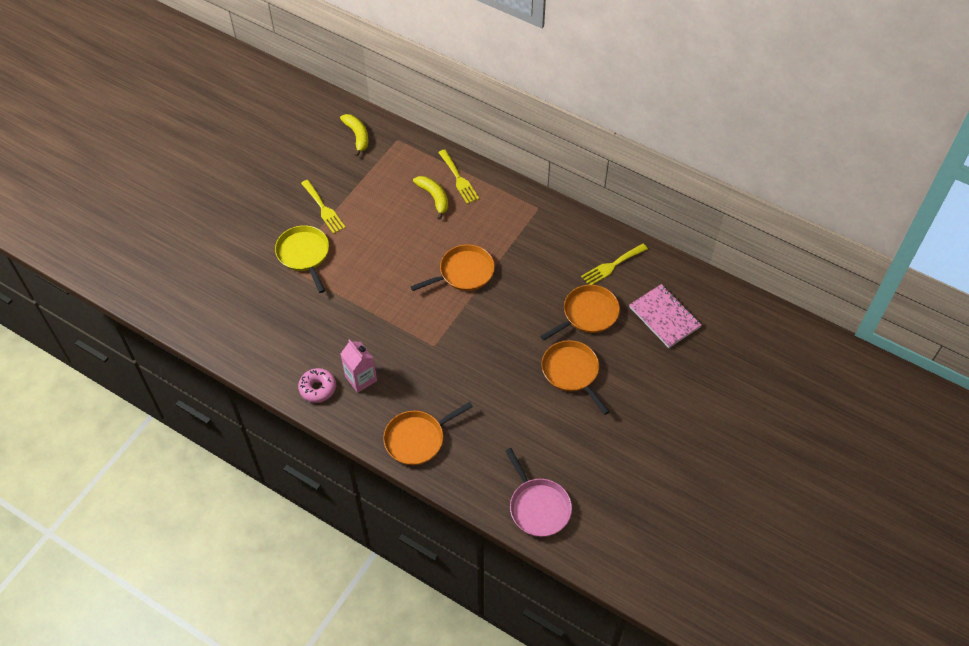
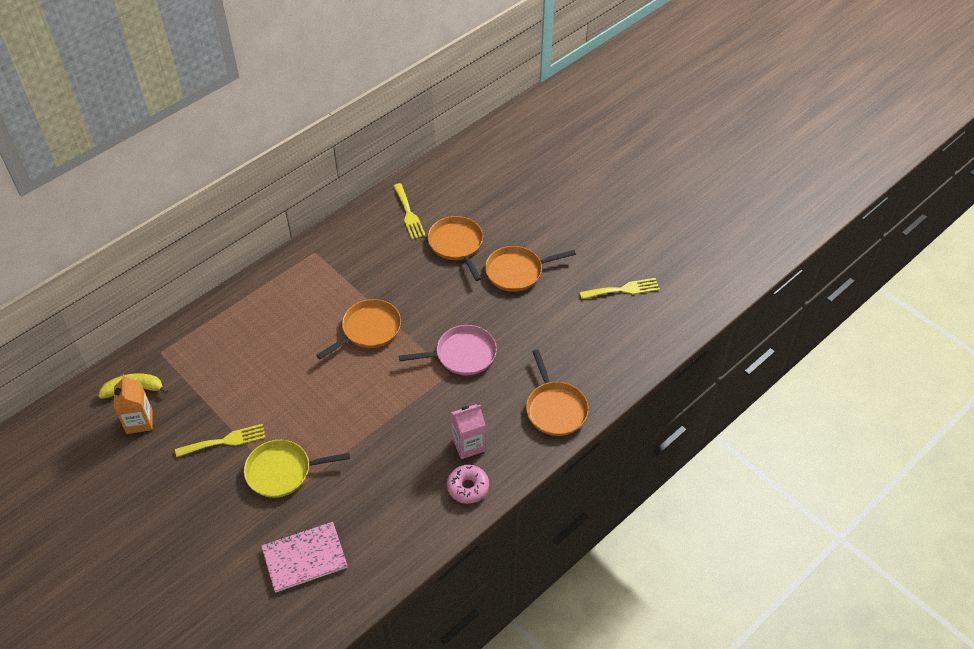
camera: 75 degrees left, 5 degrees down
orange pan [410,244,495,291] -> orange pan turned 60 degrees clockwise [316,299,401,359]
yellow banana [413,176,448,220] -> none
yellow fork [438,149,479,204] -> yellow fork moved to [579,278,660,299]
pink pan [505,448,572,537] -> pink pan moved to [399,325,497,375]
pink notebook [629,284,702,348] -> pink notebook moved to [261,522,348,592]
none -> orange carton [114,374,152,434]

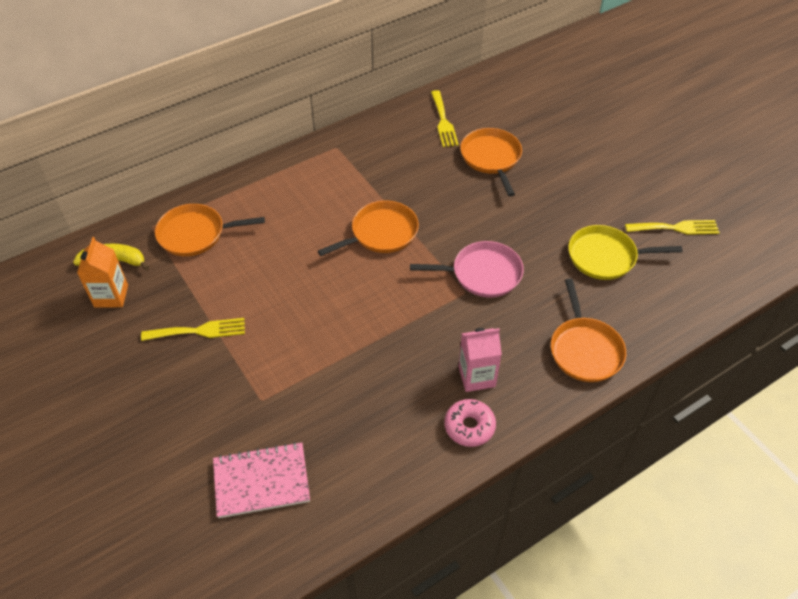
camera: 10 degrees right, 0 degrees up
yellow pan [244,440,350,498] -> yellow pan moved to [568,225,683,280]
orange pan [485,246,576,292] -> orange pan moved to [155,204,265,256]

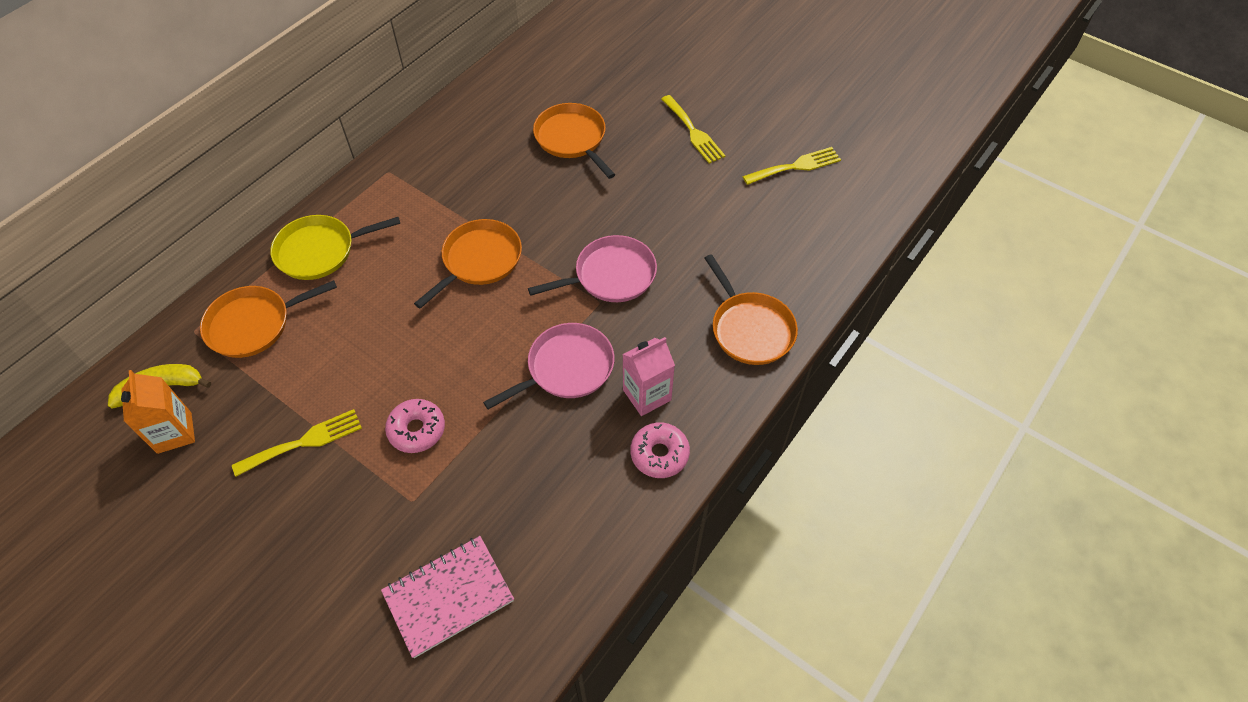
camera: 20 degrees left, 5 degrees up
yellow fork [431,90,459,147] -> yellow fork moved to [661,95,725,164]
yellow pan [568,225,683,280] -> yellow pan moved to [270,215,400,280]
none -> pink donut [385,399,445,453]
none -> pink pan [483,323,614,409]

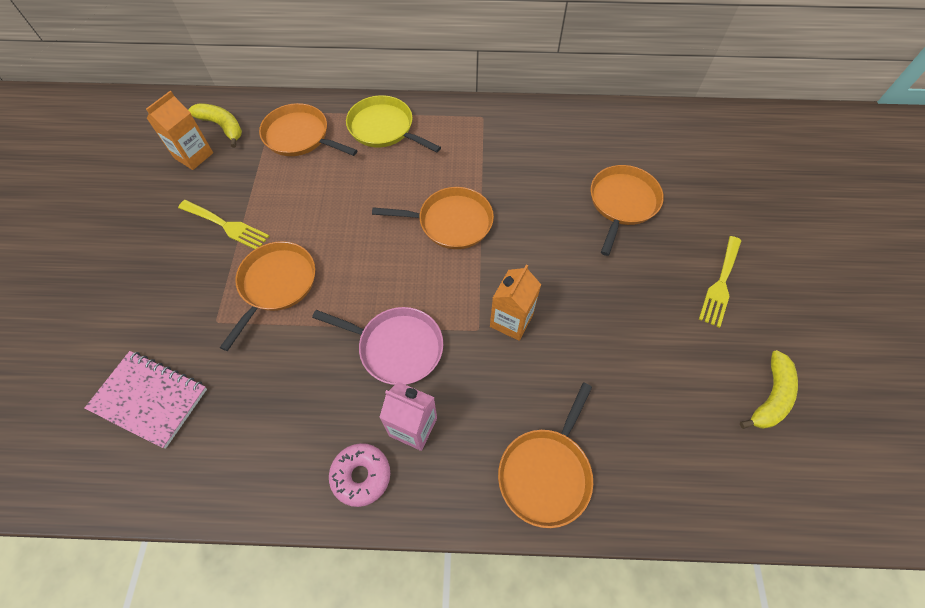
camera: 55 degrees right, 5 degrees up
pink donut [385,399,445,453] -> orange pan [220,241,315,351]
pink pan [528,235,657,302] -> orange carton [490,264,541,341]
yellow fork [742,147,841,185] -> yellow banana [740,350,798,429]

